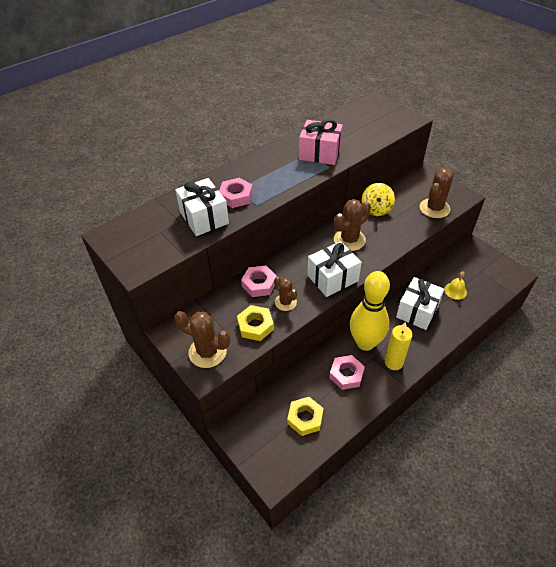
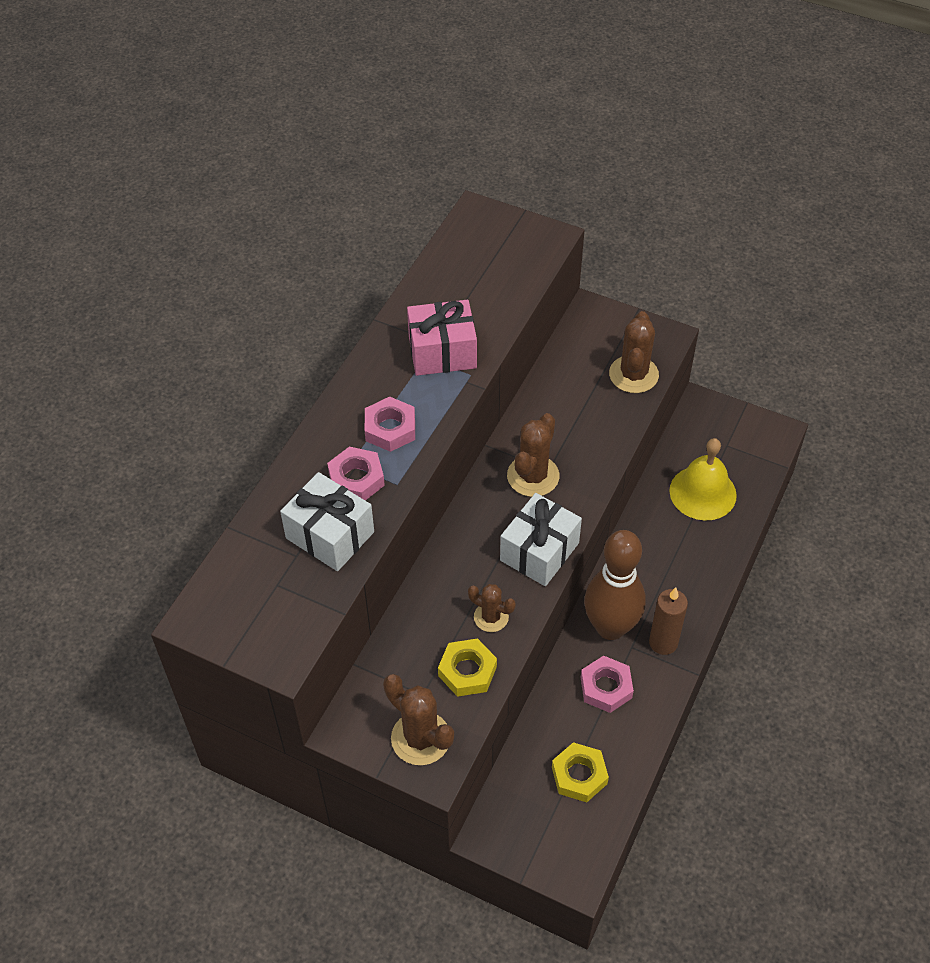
camera: 25 degrees left, 5 degrees up
brown cactus [175,311,230,368] -> brown cactus turned 45 degrees clockwise [383,674,454,765]
pink nut [241,266,277,297] -> pink nut moved to [365,397,415,452]
yellow bowling pin [350,271,390,351] -> brown bowling pin [584,530,646,640]
yellow spinning top [362,183,395,216] -> none
yellow candle [385,322,413,370] -> brown candle [649,587,688,655]
white gift [396,277,444,330] -> none
yellow bell [444,272,467,300] -> yellow bell [669,438,737,521], size x1.89

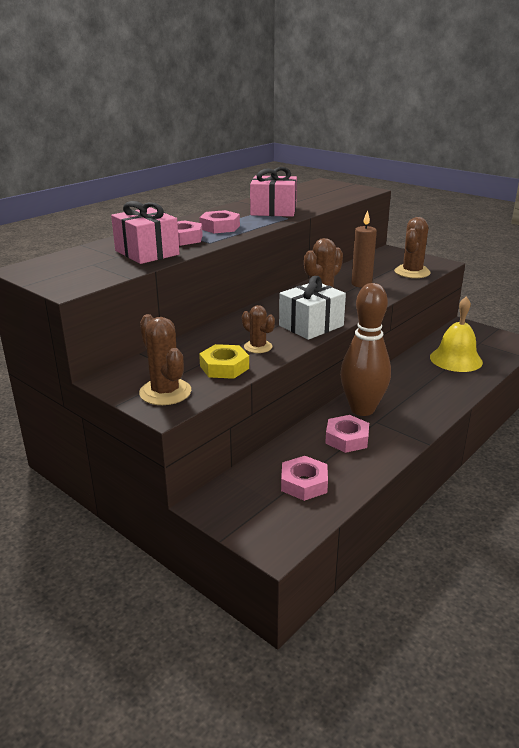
camera: 15 degrees right, 25 degrees down
white gift [280,472,374,571] -> pink gift [111,201,180,264]
yellow nut [552,742,609,802] -> pink nut [281,456,328,501]
brown candle [649,587,688,655] -> brown candle moved to [351,210,377,288]

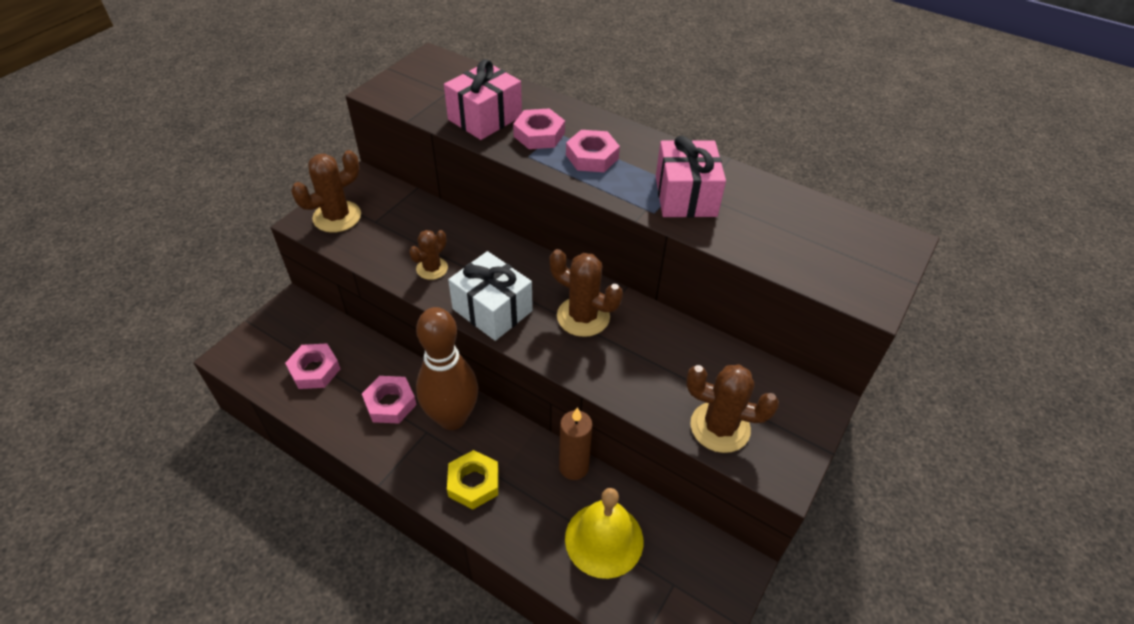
camera: 80 degrees right, 20 degrees up
yellow nut [199,344,249,379] -> yellow nut moved to [447,450,499,509]
brown candle [351,210,377,288] -> brown candle moved to [559,407,593,480]

